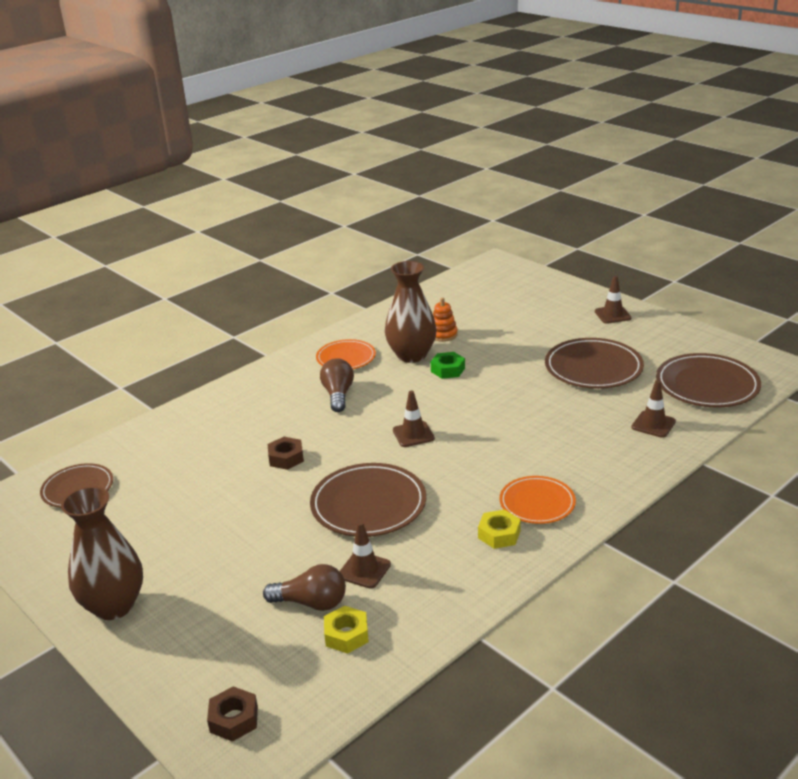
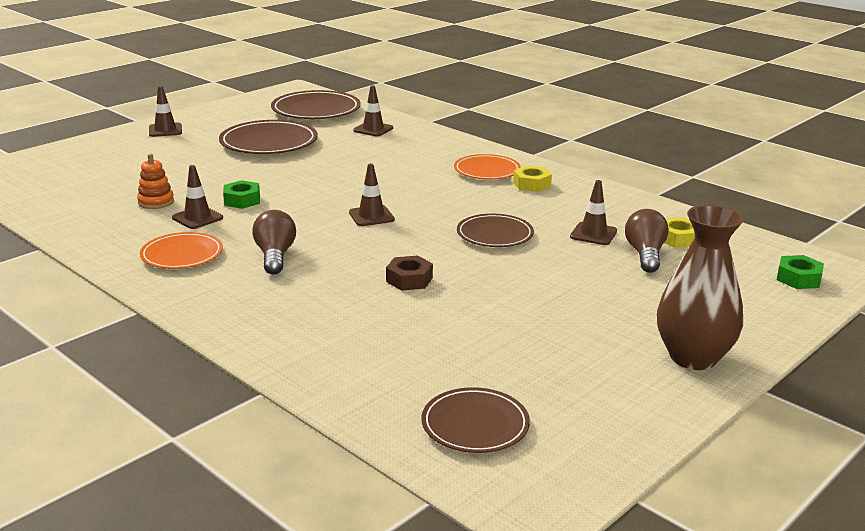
camera: 95 degrees left, 5 degrees down
brown nut [207,686,258,742] -> green nut [777,255,824,289]
brown plate [310,463,426,537] -> brown plate [457,214,534,247], size x0.64
brown light bulb [320,358,354,412] -> brown light bulb turned 90 degrees clockwise [252,210,296,275]
brown vase [385,261,437,363] -> brown traffic cone [172,165,223,229]

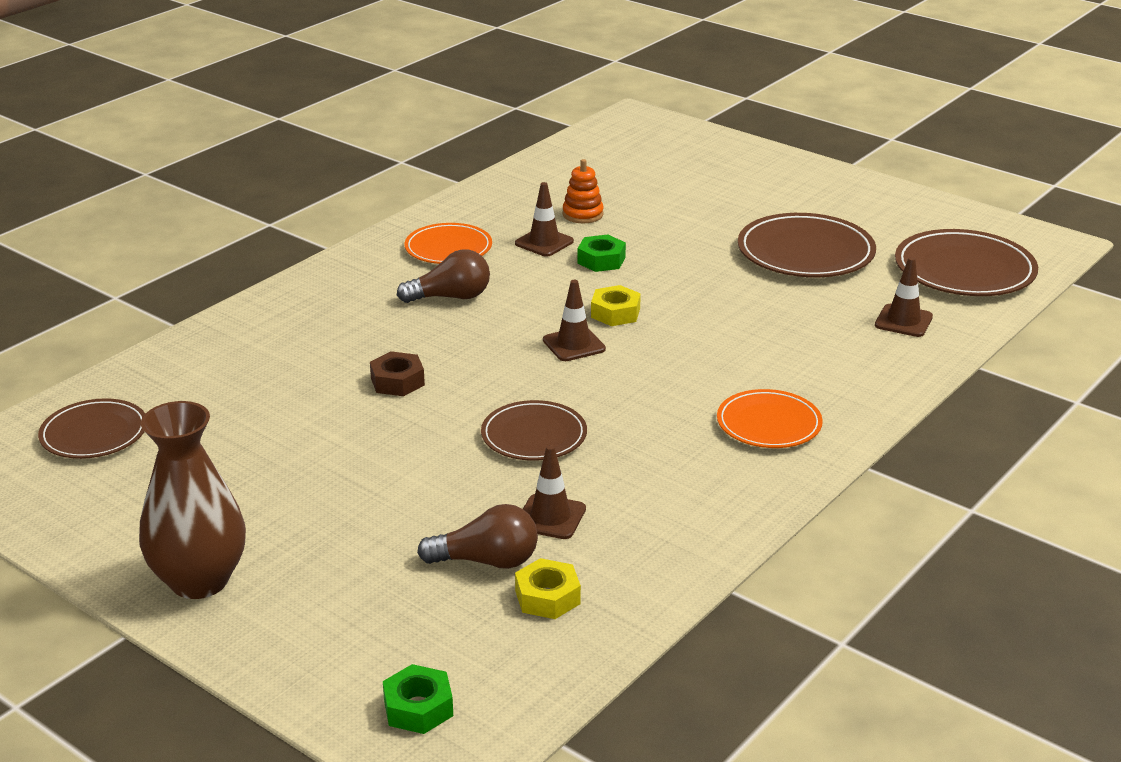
camera: 85 degrees right, 5 degrees up
brown traffic cone [149,86,182,137] -> none
yellow nut [513,165,552,192] -> yellow nut moved to [591,285,641,326]

